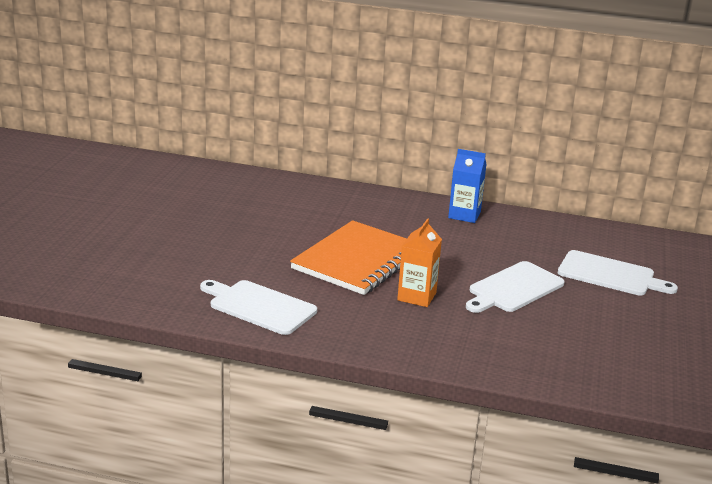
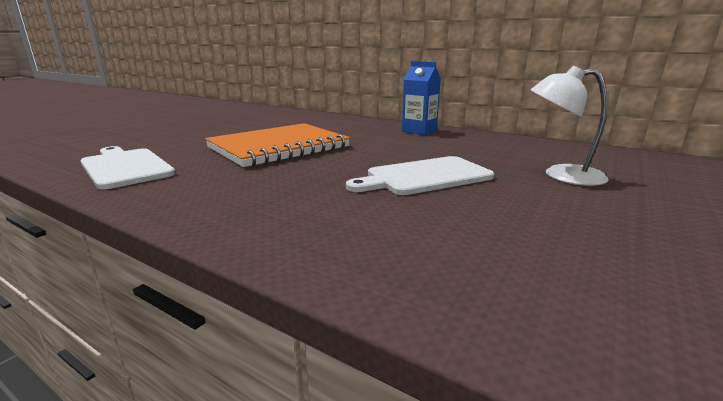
camera: 20 degrees right, 5 degrees down
orange carton [397,218,442,307] -> none
white cutting board [558,250,678,296] -> white lamp [531,66,609,186]

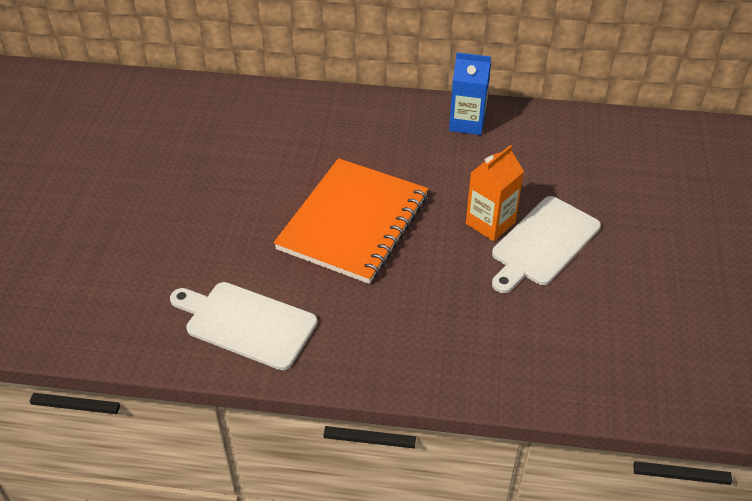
camera: 25 degrees left, 25 degrees up
white lamp [531,66,609,186] -> none
none -> orange carton [466,145,524,241]

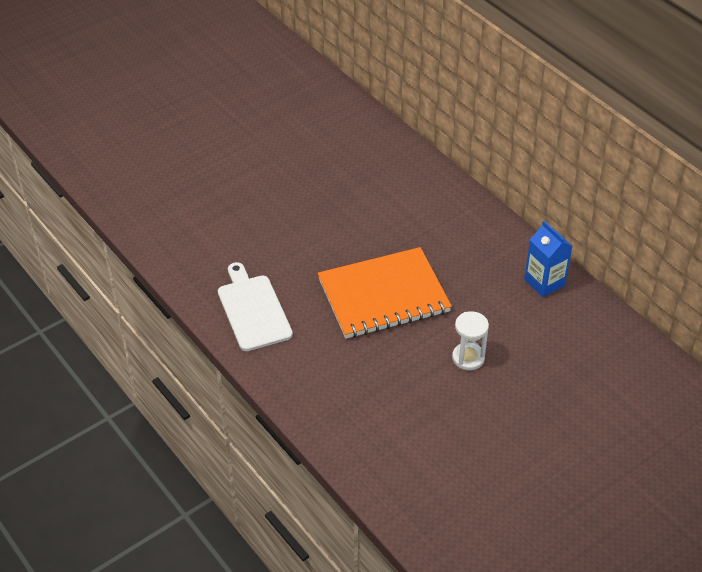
camera: 45 degrees right, 0 degrees up
orange carton [466,145,524,241] -> white hourglass [452,311,489,370]
white cutting board [492,196,601,293] -> none

